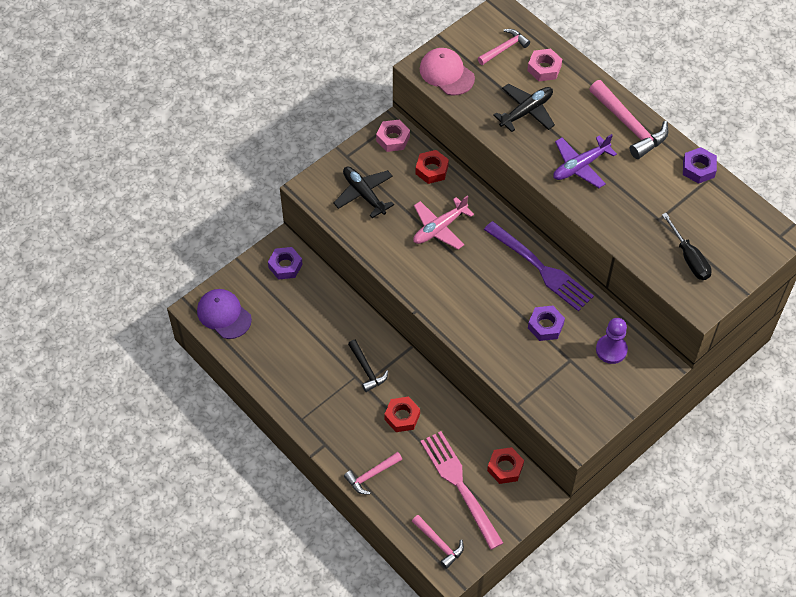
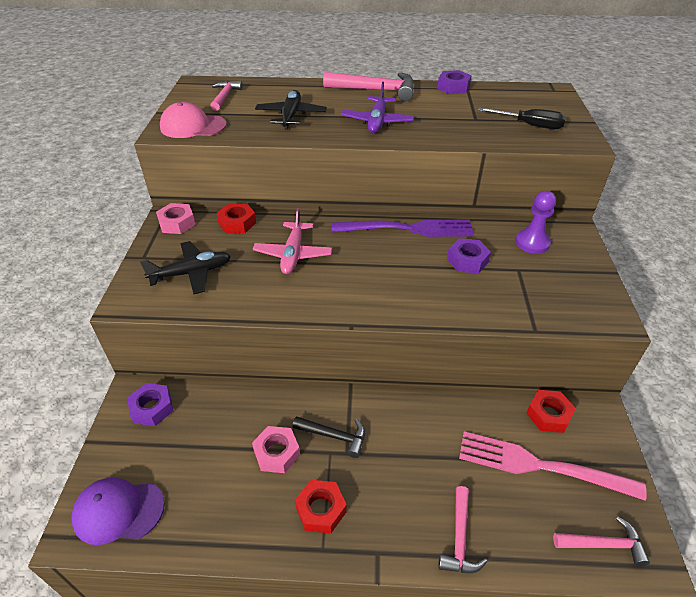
camera: 45 degrees left, 15 degrees down
black plane [333,167,394,218] -> black plane turned 150 degrees clockwise [140,241,231,294]
red nut [384,397,420,432] -> red nut moved to [295,480,347,533]
pink nut [527,49,562,81] -> pink nut moved to [252,426,300,473]

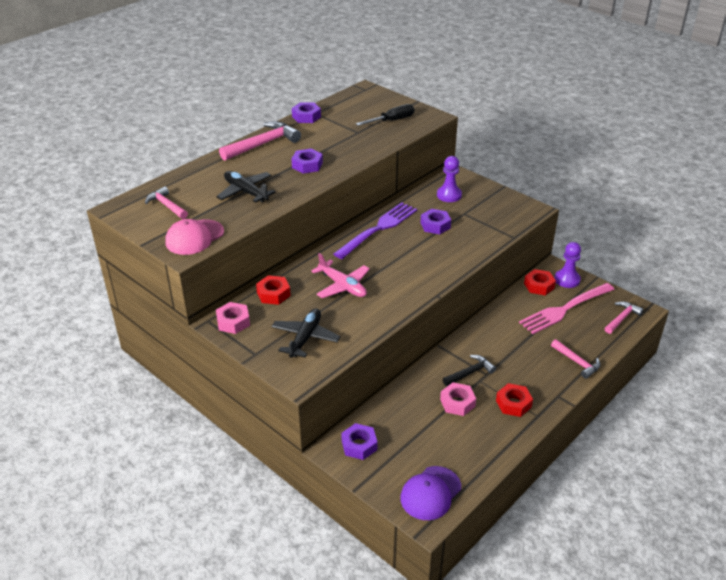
camera: 50 degrees left, 5 degrees down
purple plane [341,82,414,133] -> purple nut [292,148,323,174]
none -> purple pawn [554,242,581,288]

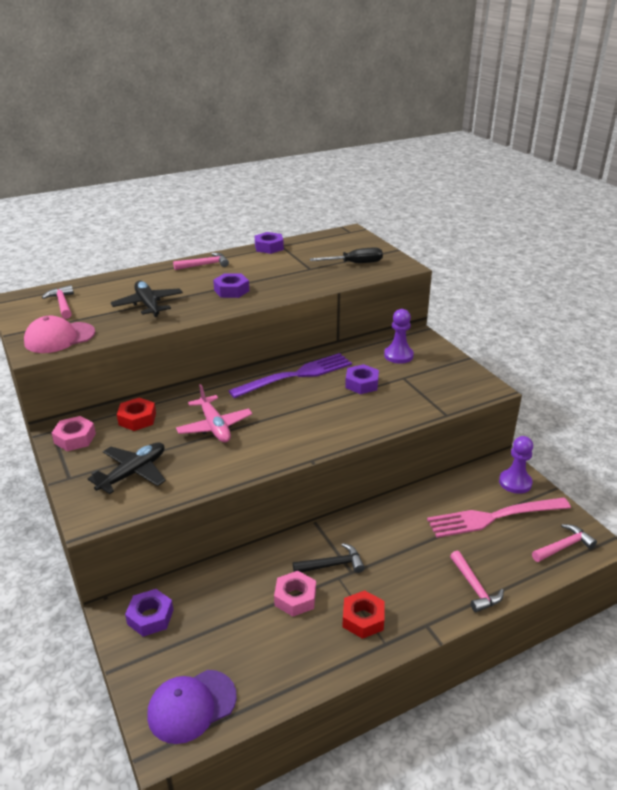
camera: 20 degrees right, 5 degrees down
pink hammer [219,121,301,161] -> pink hammer [173,253,229,270], size x0.60
red nut [524,269,556,295] -> none

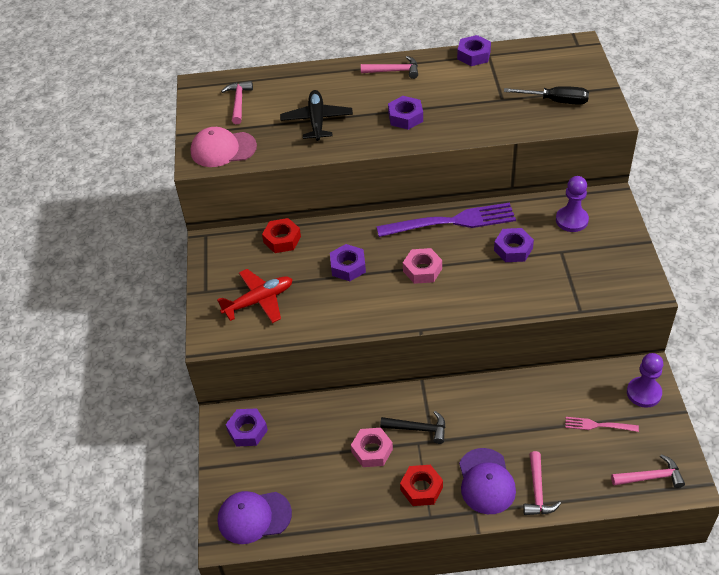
camera: 25 degrees right, 15 degrees up
pink nut [52,416,96,451] -> pink nut moved to [403,248,442,284]
black plane [88,442,166,494] -> red plane [217,269,293,323]
pink plane [176,384,252,443] -> purple nut [330,244,366,281]
pink fork [427,497,571,538] -> pink fork [565,417,639,432], size x0.47
none -> purple cap [459,448,516,514]

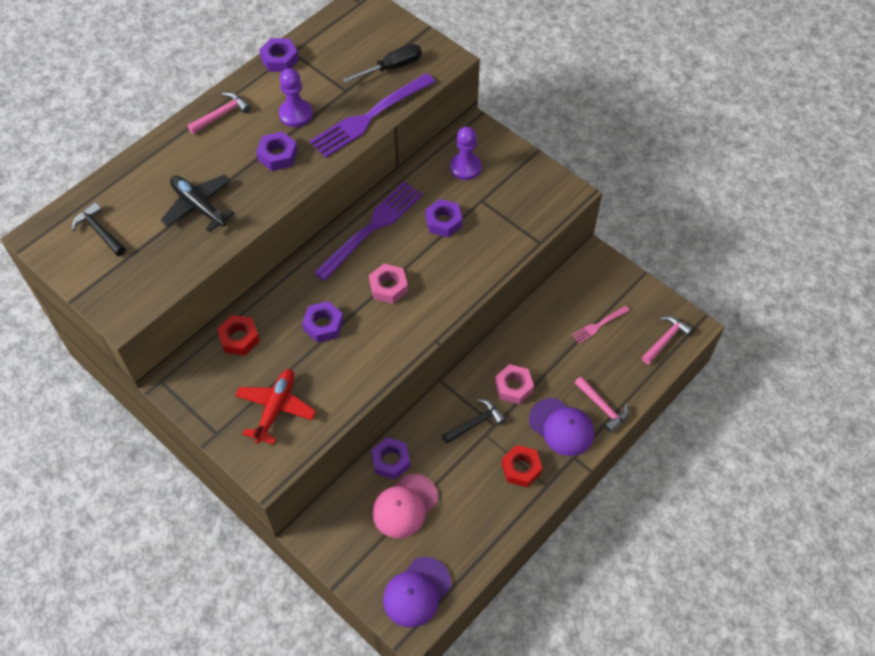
camera: 45 degrees left, 10 degrees up
pink cap [191,127,257,167] -> pink cap moved to [372,474,438,538]
pink hammer [221,81,253,124] -> black hammer [72,202,126,256]
purple nut [226,408,268,447] -> purple nut moved to [371,437,410,480]
pink nut [351,428,393,467] -> pink nut moved to [495,364,534,404]
purple pawn [627,353,663,408] -> purple pawn moved to [279,68,313,127]
none -> purple fork [310,73,435,158]

